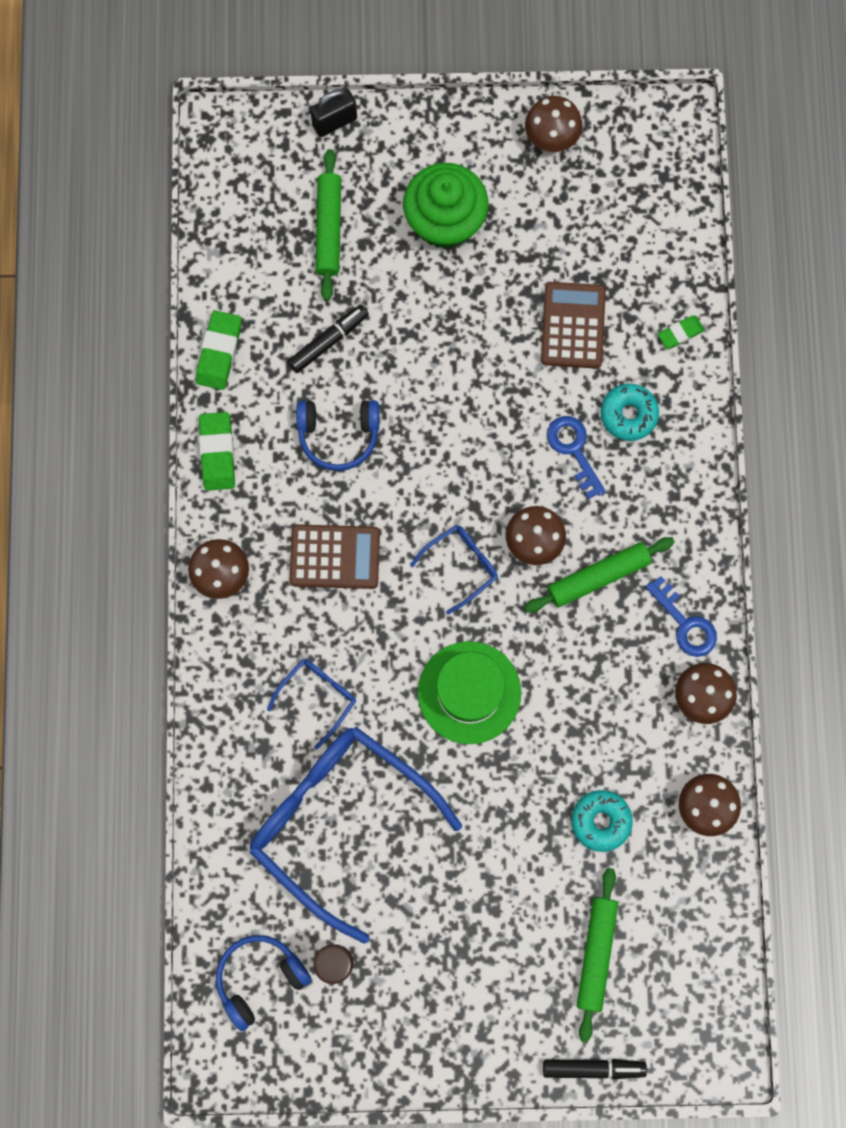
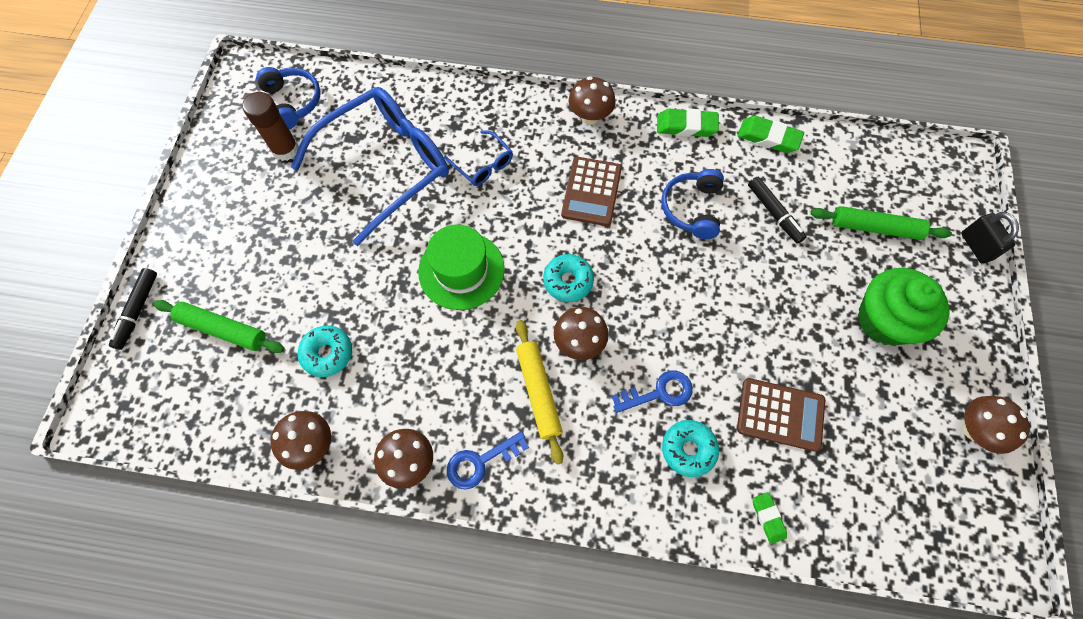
camera: 100 degrees right, 10 degrees down
blue glasses [410,525,498,615] -> turquoise donut [543,254,594,302]
green rolling pin [524,537,675,613] -> yellow rolling pin [516,320,563,465]

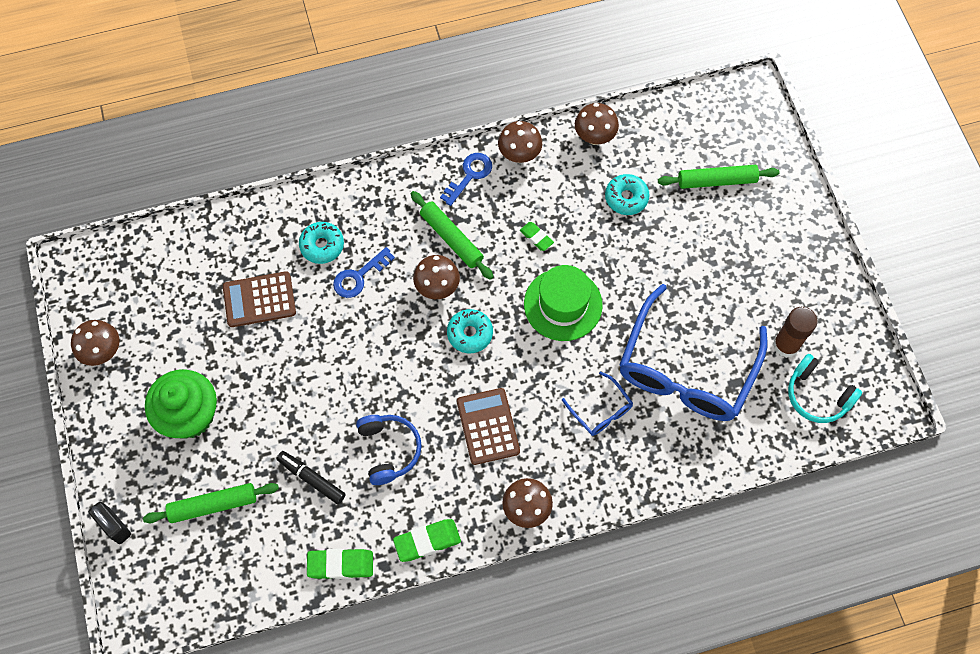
camera: 155 degrees right, 0 degrees up
black marker [109,268,157,350] -> none
blue headphones [256,67,321,129] -> turquoise headphones [788,354,862,423]
blue glasses [444,130,513,186] -> blue glasses turned 150 degrees counterclockwise [562,371,633,436]
yellow rolling pin [516,320,563,465] -> green rolling pin [411,191,494,280]
green eraser [753,492,787,544] -> green eraser moved to [520,222,554,251]

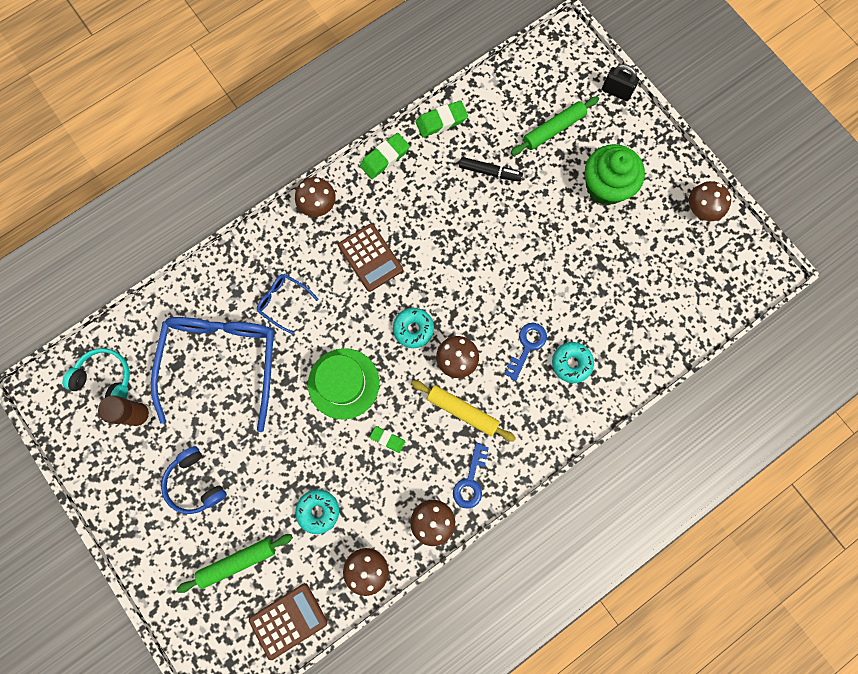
camera: 160 degrees right, 10 degrees up
brown calculator [223,271,296,327] -> brown calculator moved to [249,583,327,660]
blue headphones [356,415,422,485] -> blue headphones moved to [161,446,227,514]
green rolling pin [411,191,494,280] -> yellow rolling pin [411,380,516,442]

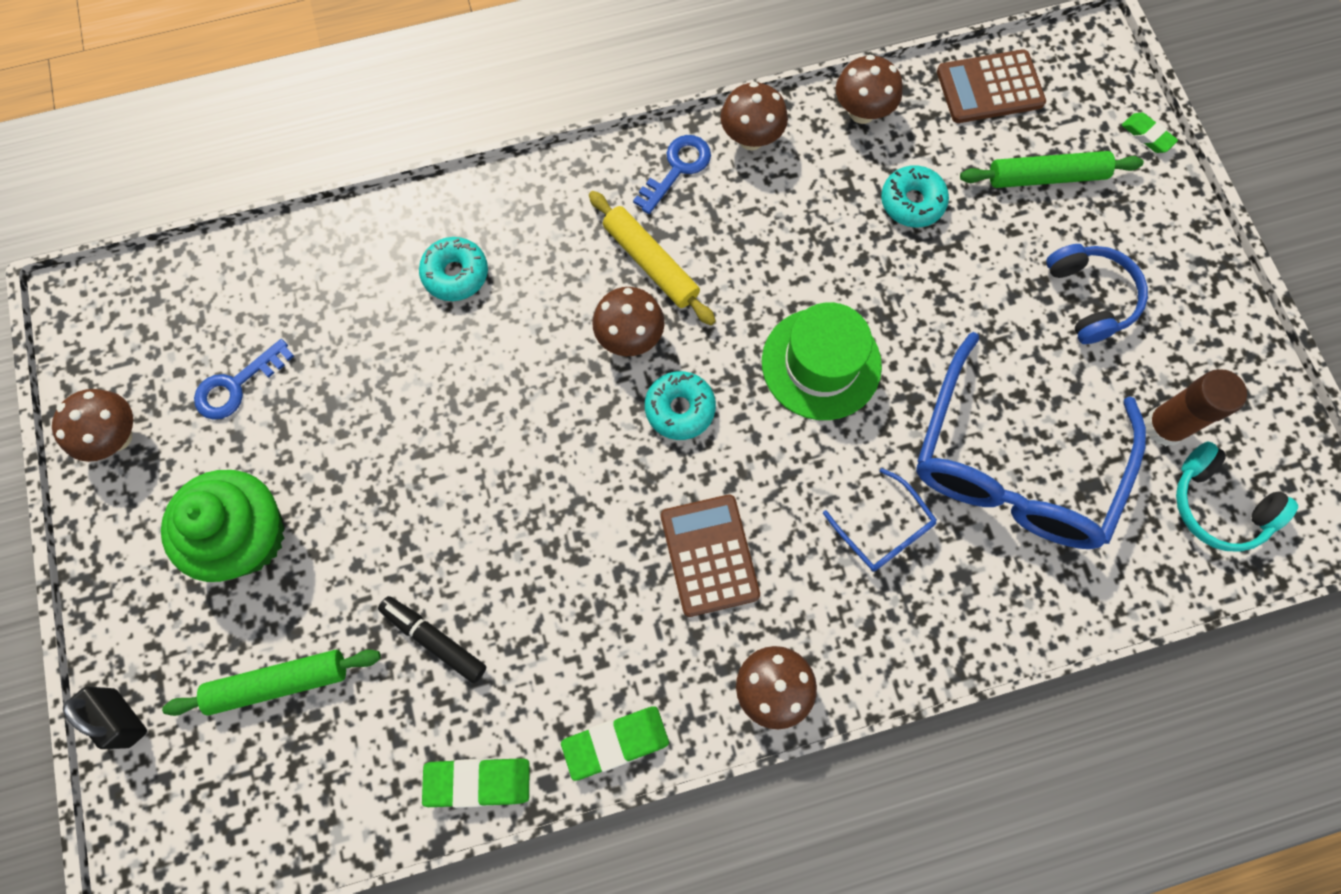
camera: 160 degrees left, 5 degrees down
green eraser [370,426,405,453] -> green eraser moved to [1122,113,1178,153]
blue key [505,323,547,381] -> blue key moved to [194,339,294,420]

